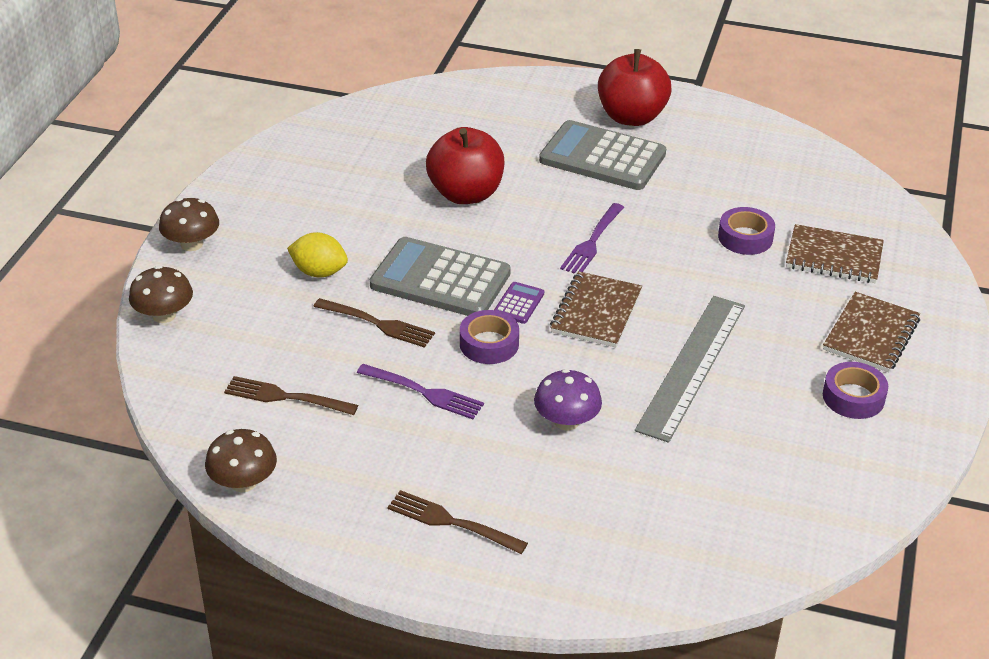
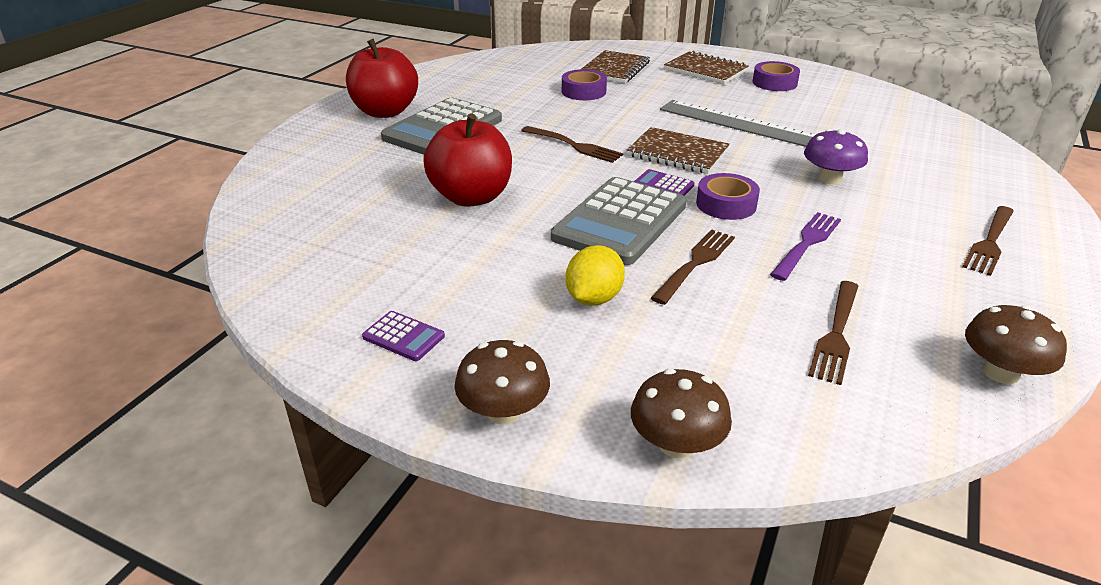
camera: 80 degrees left, 5 degrees down
purple fork [560,203,624,274] -> brown fork [521,126,623,163]
none -> purple calculator [362,311,445,361]

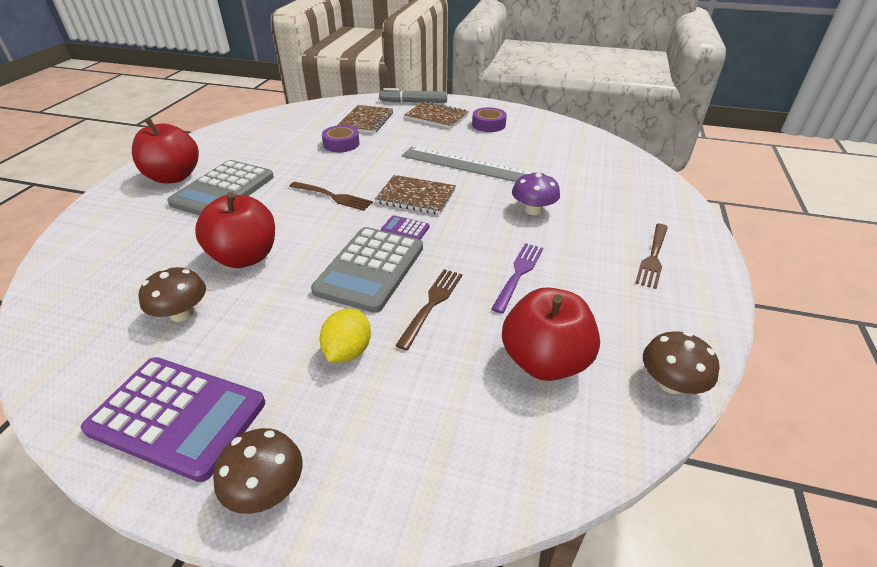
camera: 10 degrees left, 5 degrees up
purple calculator [362,311,445,361] -> purple calculator [81,357,265,482], size x2.35
brown mushroom [631,369,732,458] -> brown mushroom moved to [139,267,206,322]
purple tape [696,173,760,220] -> none
brown fork [808,281,858,385] -> red apple [502,287,600,381]
none -> grey marker [379,88,447,103]

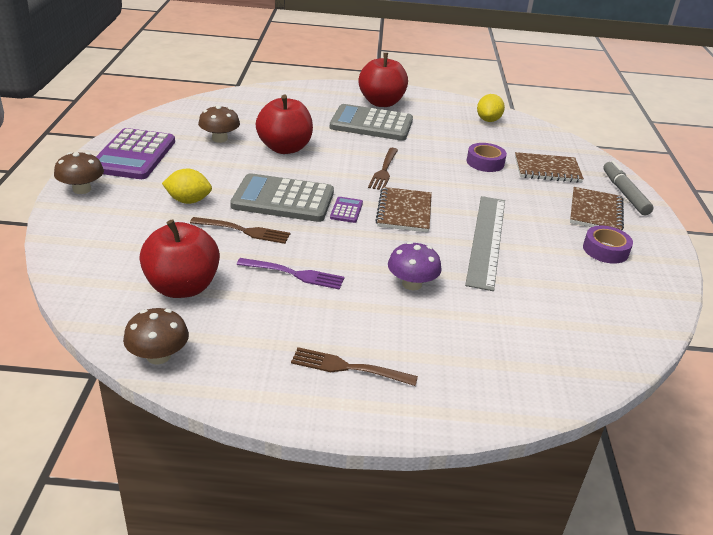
camera: 75 degrees right, 5 degrees down
none -> yellow lemon [477,94,505,122]

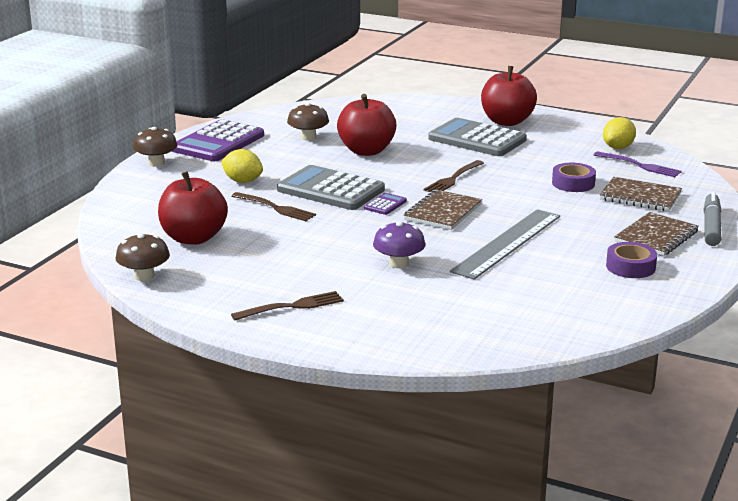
camera: 25 degrees right, 10 degrees down
purple fork [237,258,345,290] -> purple fork moved to [594,151,682,177]
brown fork [291,347,418,386] -> brown fork turned 120 degrees clockwise [231,291,344,320]

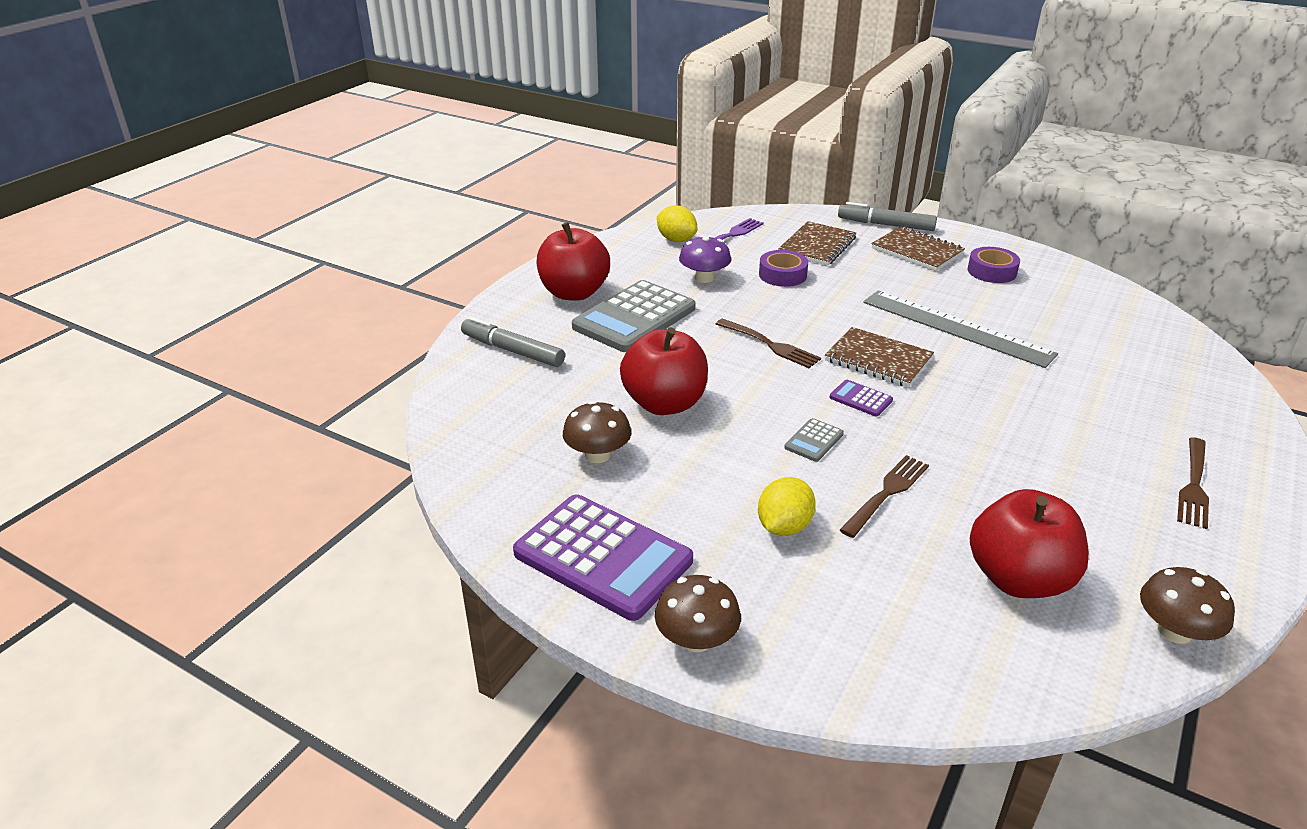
camera: 85 degrees left, 10 degrees up
brown fork [231,291,344,320] -> brown fork turned 135 degrees counterclockwise [1177,437,1209,529]
grey calculator [277,165,385,210] -> grey calculator [784,418,844,462], size x0.43
purple mushroom [373,221,426,268] -> purple mushroom moved to [679,235,731,283]
none -> grey marker [461,317,565,367]

